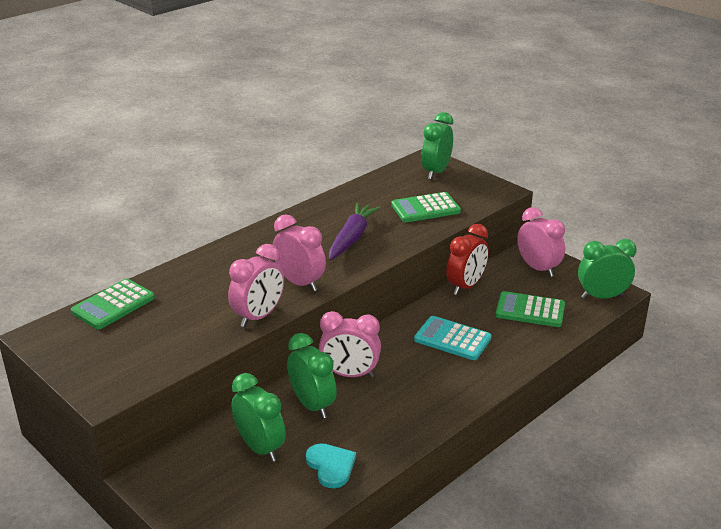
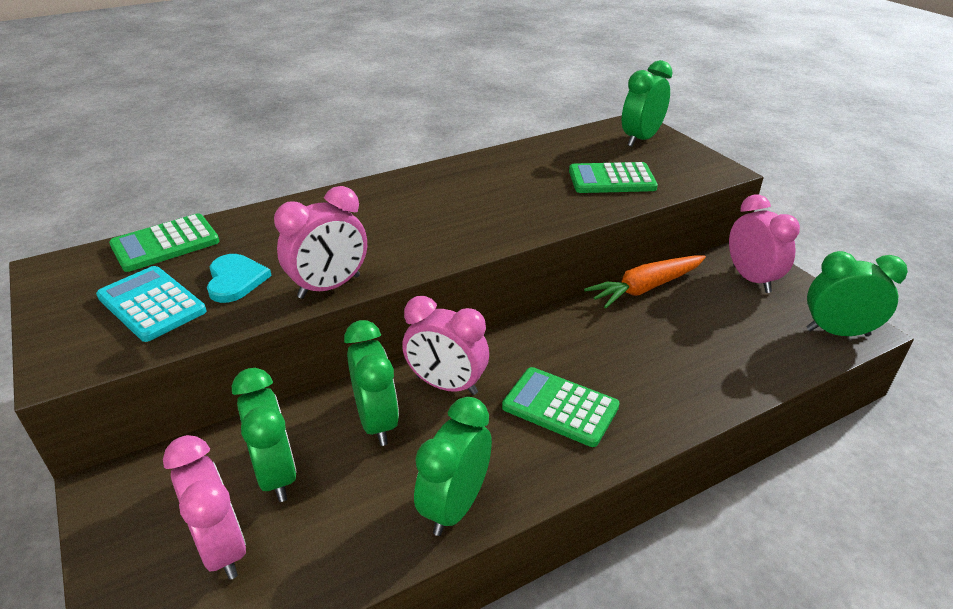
camera: 15 degrees right, 5 degrees up
pink clock [273,214,326,292] -> pink clock moved to [163,435,246,580]
turquoise heart [306,443,356,488] -> turquoise heart moved to [207,254,272,303]
purple carrot [329,203,380,260] -> none
turquoise calculator [414,316,492,360] -> turquoise calculator moved to [96,266,207,342]
red clock [446,224,489,295] -> orange carrot [584,255,706,309]
green calculator [495,291,565,327] -> green calculator moved to [502,367,619,447]
none -> green clock [414,397,492,536]

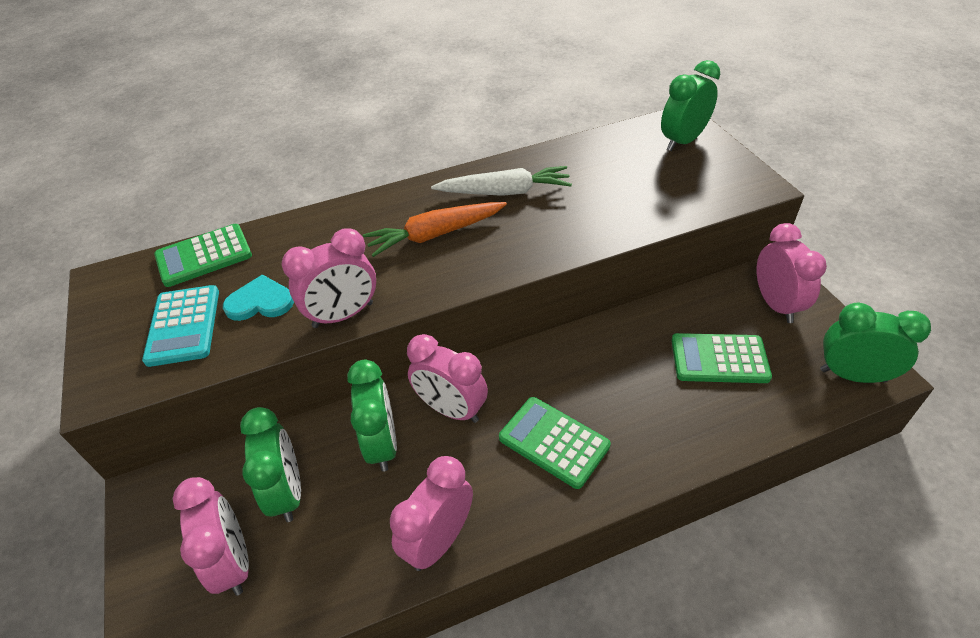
camera: 10 degrees right, 10 degrees up
turquoise calculator [96,266,207,342] -> turquoise calculator turned 150 degrees counterclockwise [142,285,219,367]
turquoise heart [207,254,272,303] -> turquoise heart turned 90 degrees counterclockwise [223,274,294,321]
green clock [414,397,492,536] -> pink clock [390,456,473,571]
green calculator [569,162,658,193] -> green calculator moved to [672,333,772,383]
orange carrot [584,255,706,309] -> orange carrot moved to [363,202,507,257]
none -> white carrot [431,166,572,196]

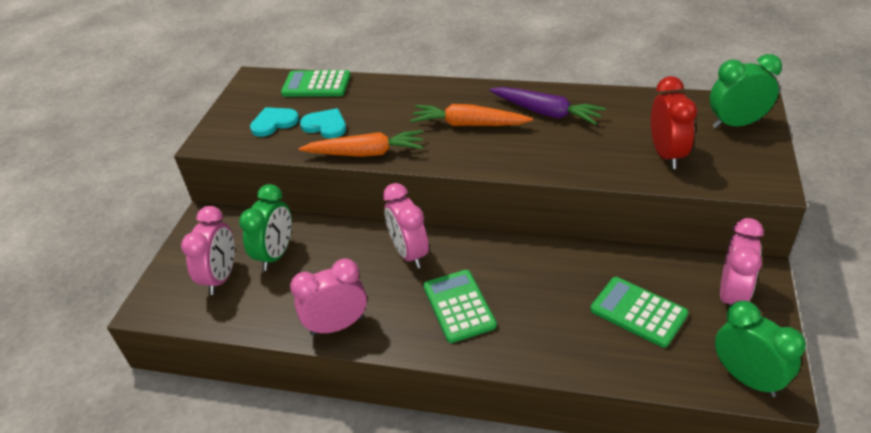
camera: 35 degrees right, 5 degrees down
turquoise calculator [142,285,219,367] -> turquoise heart [250,107,299,137]
pink clock [281,228,376,328] -> orange carrot [299,130,423,157]
green clock [347,360,397,472] -> none
white carrot [431,166,572,196] -> purple carrot [489,87,606,125]
none -> red clock [651,76,697,169]

